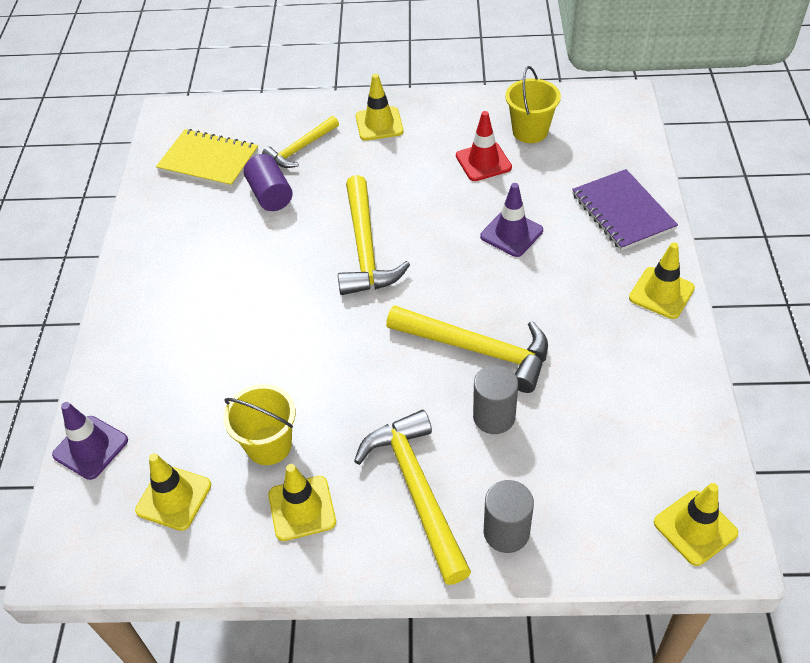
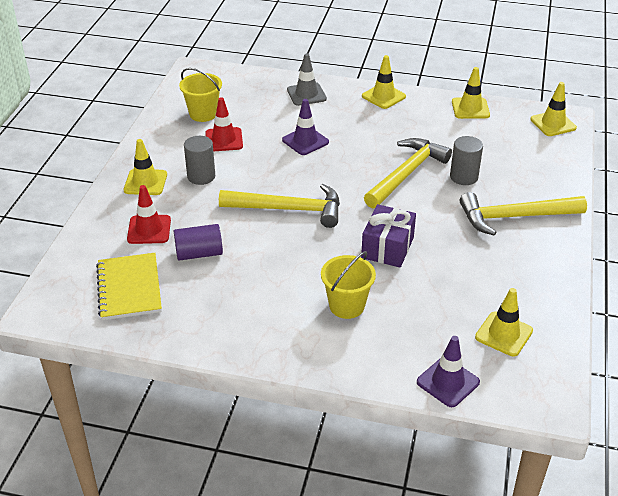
camera: 80 degrees left, 10 degrees down
yellow notebook [156,129,258,188] -> yellow notebook turned 45 degrees counterclockwise [96,253,162,320]
yellow bucket [223,384,296,465] -> yellow bucket moved to [321,251,376,319]
yellow hammer [262,116,339,168] -> red traffic cone [127,185,171,244]
yellow traffic cone [268,464,336,541] -> yellow traffic cone moved to [452,67,490,119]
grey cylinder [484,480,534,553] -> grey cylinder moved to [184,136,215,185]
purple notebook [572,169,678,251] -> grey traffic cone [287,53,327,106]
none -> purple gift [361,204,416,268]

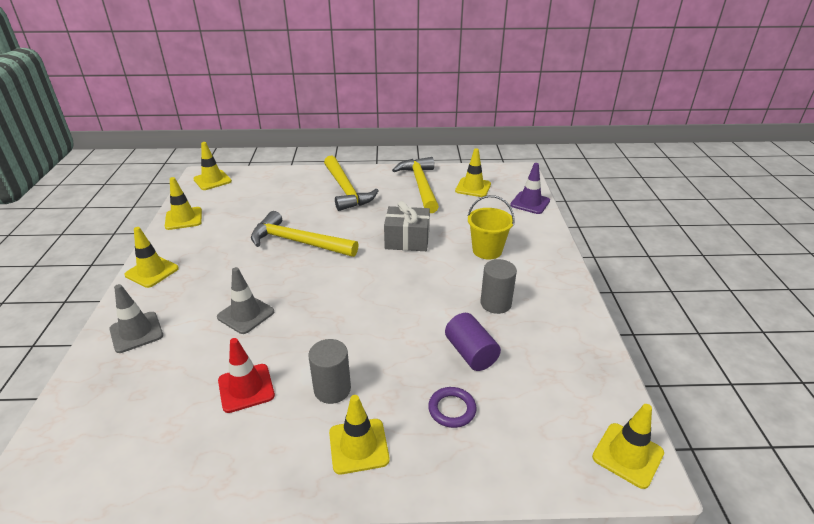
camera: 105 degrees left, 5 degrees down
yellow notebook [96,253,162,320] -> none
red traffic cone [127,185,171,244] -> purple ring [428,387,477,428]
yellow bucket [179,68,222,122] -> none
yellow hammer [219,184,340,228] -> yellow hammer moved to [392,157,439,213]
purple traffic cone [282,99,329,155] -> grey traffic cone [217,267,274,334]
purple gift [361,204,416,268] -> grey gift [384,201,430,251]
grey cylinder [450,136,483,185] -> grey cylinder moved to [480,259,517,314]
none -> yellow traffic cone [592,404,664,489]

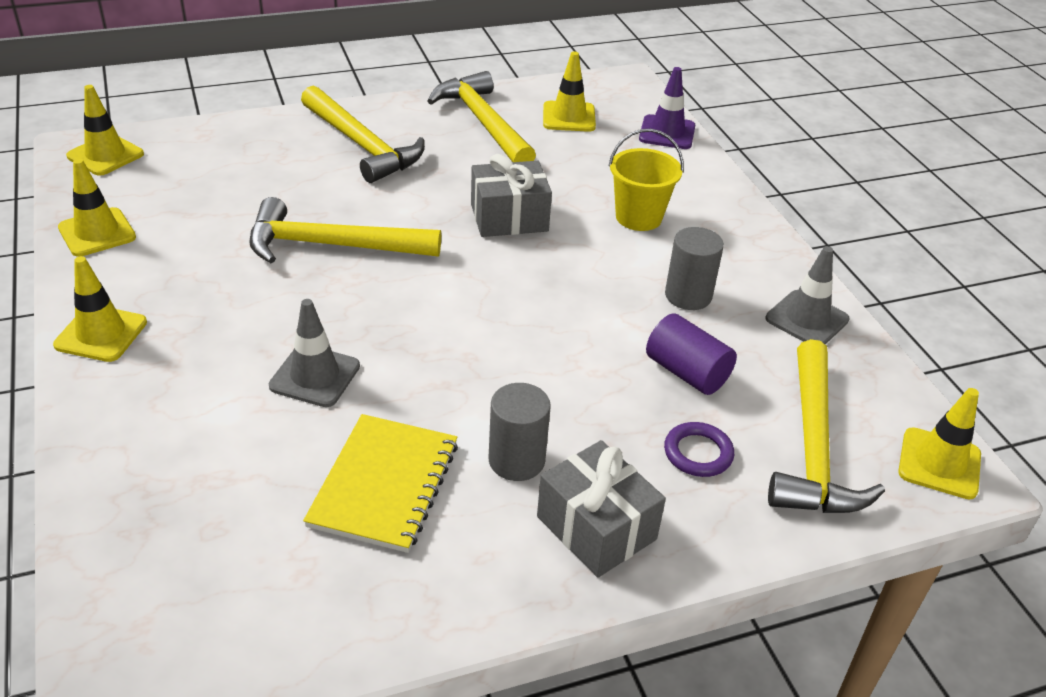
camera: 20 degrees left, 5 degrees up
grey traffic cone [109,284,163,353] -> grey traffic cone moved to [766,246,850,345]
red traffic cone [218,338,275,413] -> yellow notebook [303,414,458,553]
yellow traffic cone [329,395,390,475] -> grey gift [537,440,666,578]
none -> yellow hammer [768,339,885,513]

